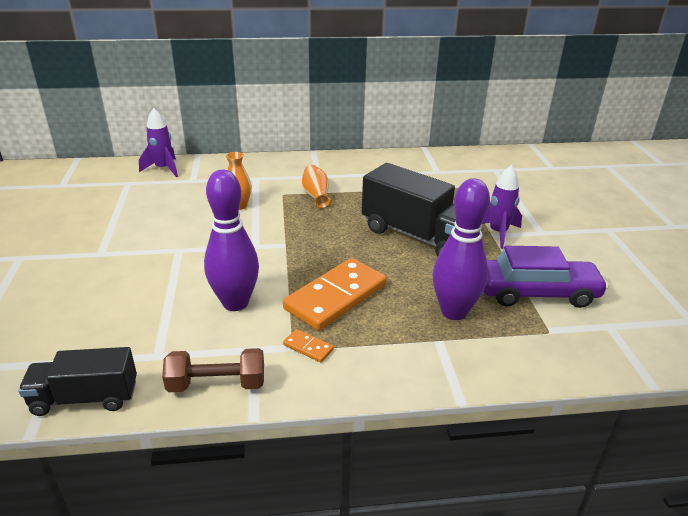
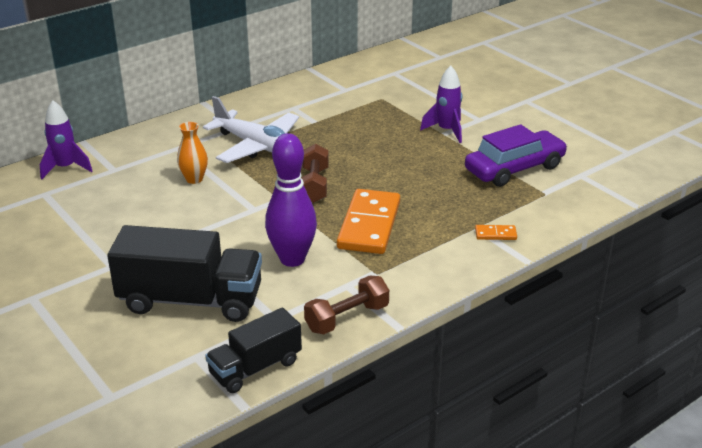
camera: 30 degrees left, 0 degrees up
orange domino [283,329,334,362] -> orange domino moved to [475,225,517,240]
orange vase [302,165,331,208] -> white plane [203,96,299,163]
black truck [362,163,483,257] -> black truck moved to [107,225,262,322]
purple bowling pin [433,178,490,320] -> none
none -> brown dumbbell [301,144,329,203]

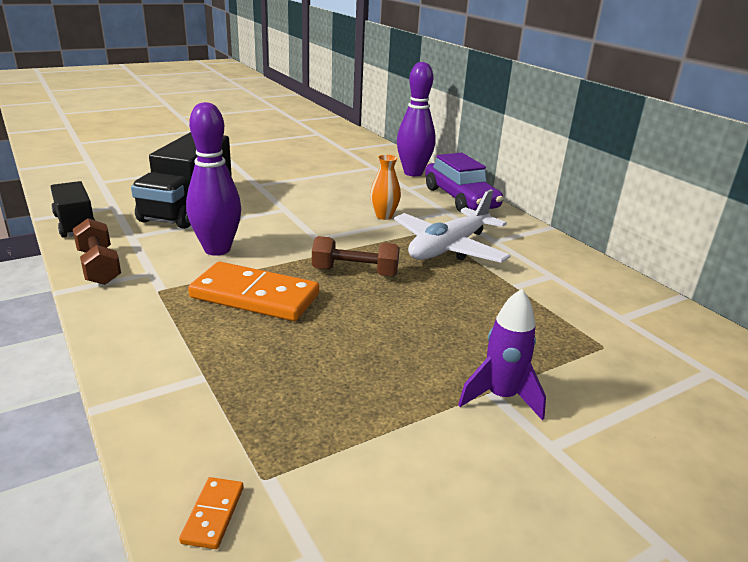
camera: 95 degrees right, 5 degrees down
purple rocket [40,100,92,179] -> purple bowling pin [397,62,436,176]
purple car [465,124,568,187] -> purple car moved to [425,153,504,212]
orange domino [475,225,517,240] -> orange domino moved to [179,477,244,549]

